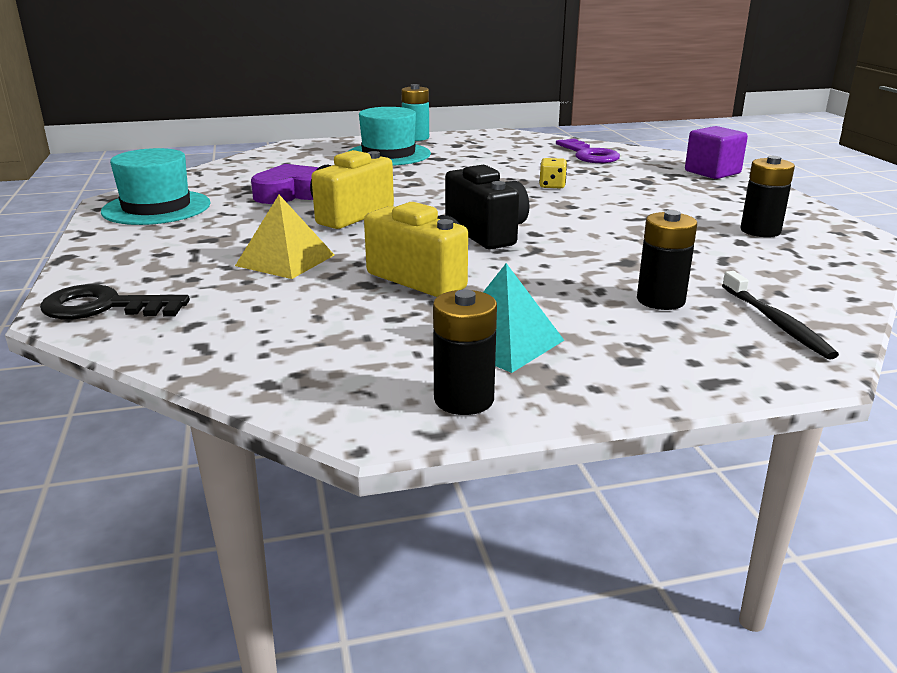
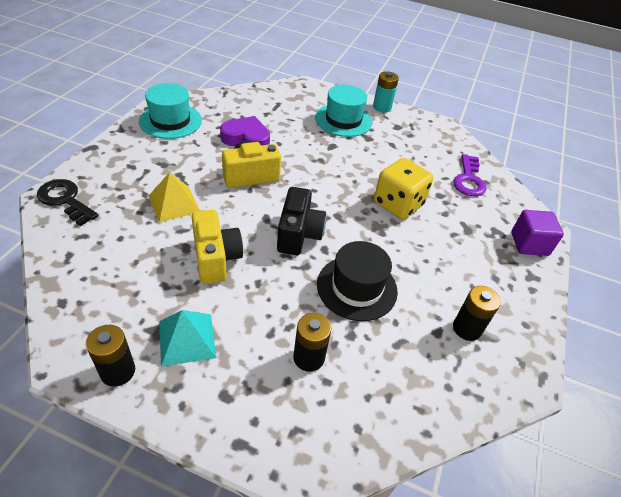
camera: 30 degrees right, 20 degrees up
yellow dice [539,158,567,189] -> yellow dice [374,158,433,219], size x2.23
black toothbrush [722,271,839,360] -> none
none -> black hat [317,241,398,321]

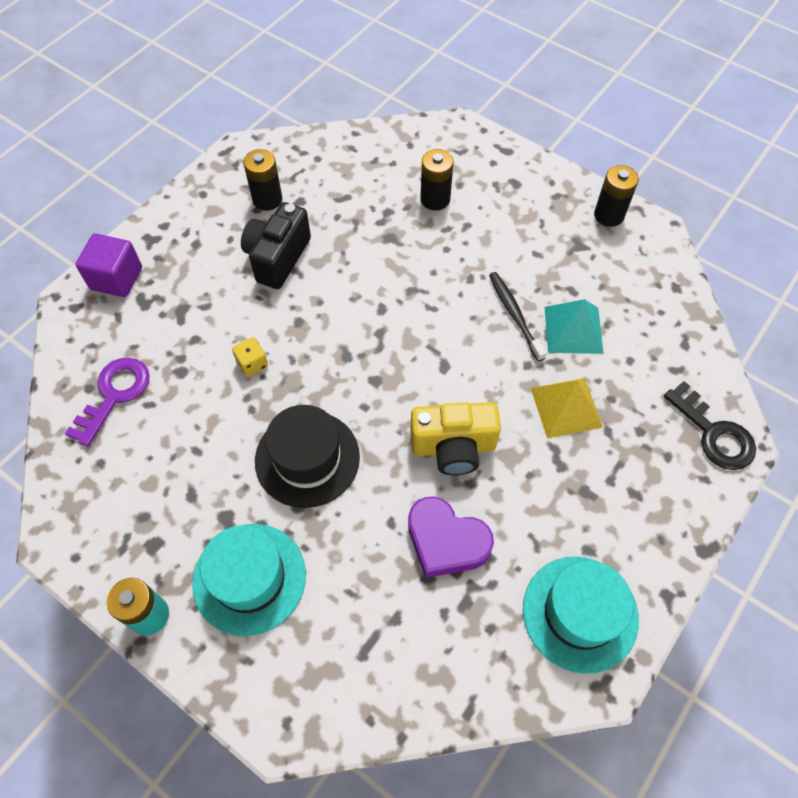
camera: 160 degrees left, 15 degrees up
turquoise pyramid [159,310,216,367] -> turquoise pyramid moved to [545,299,604,354]
yellow camera [191,210,243,284] -> black toothbrush [489,272,547,361]
black camera [277,187,326,255] -> black camera moved to [241,202,311,289]
black hat [317,241,398,321] -> black hat moved to [255,405,360,508]
yellow dice [374,158,433,219] -> yellow dice [232,338,268,377], size x0.45

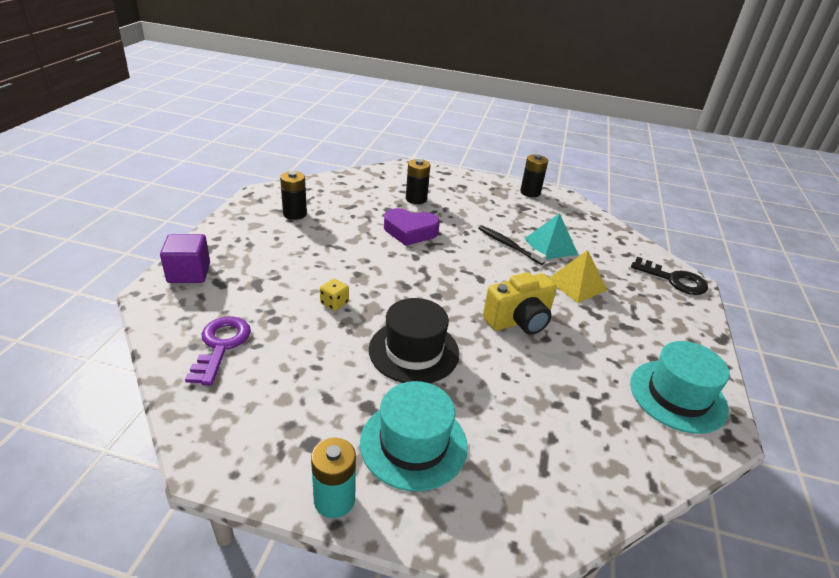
camera: 25 degrees left, 25 degrees down
black camera [241,202,311,289] -> none
purple heart [408,497,494,578] -> purple heart moved to [384,208,440,246]

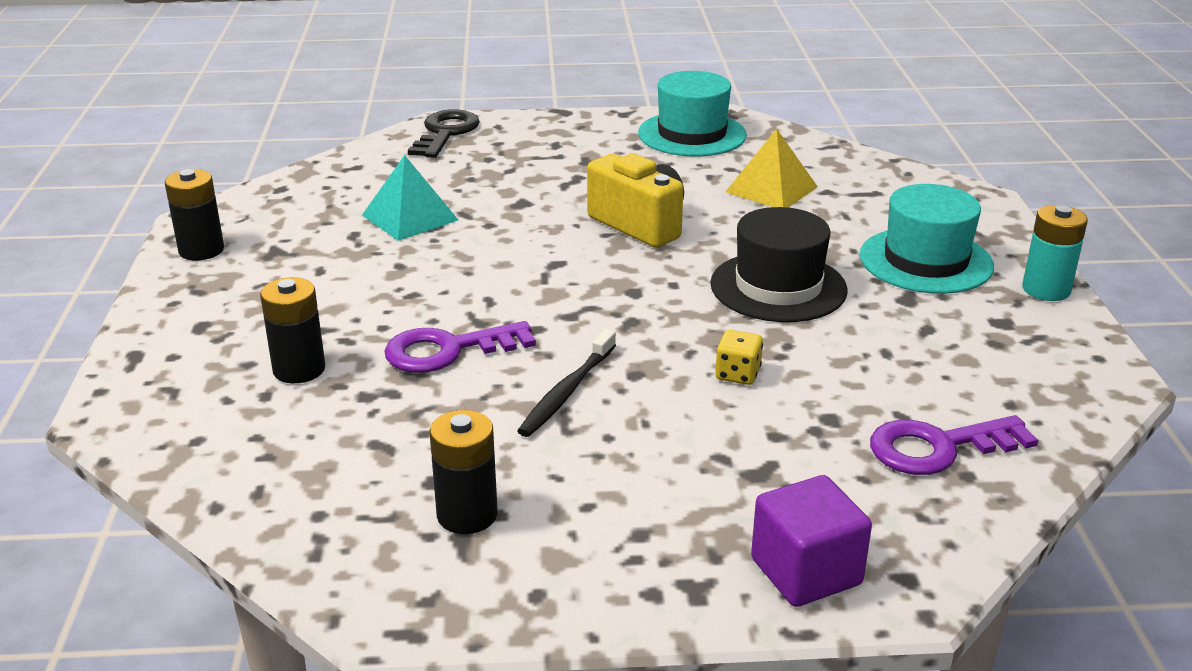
camera: 105 degrees left, 5 degrees down
purple heart [384,208,440,246] -> purple key [384,321,536,373]
black toothbrush [478,225,546,265] -> black toothbrush moved to [517,329,616,437]
yellow pyramid [549,250,607,303] -> yellow pyramid moved to [725,129,818,208]

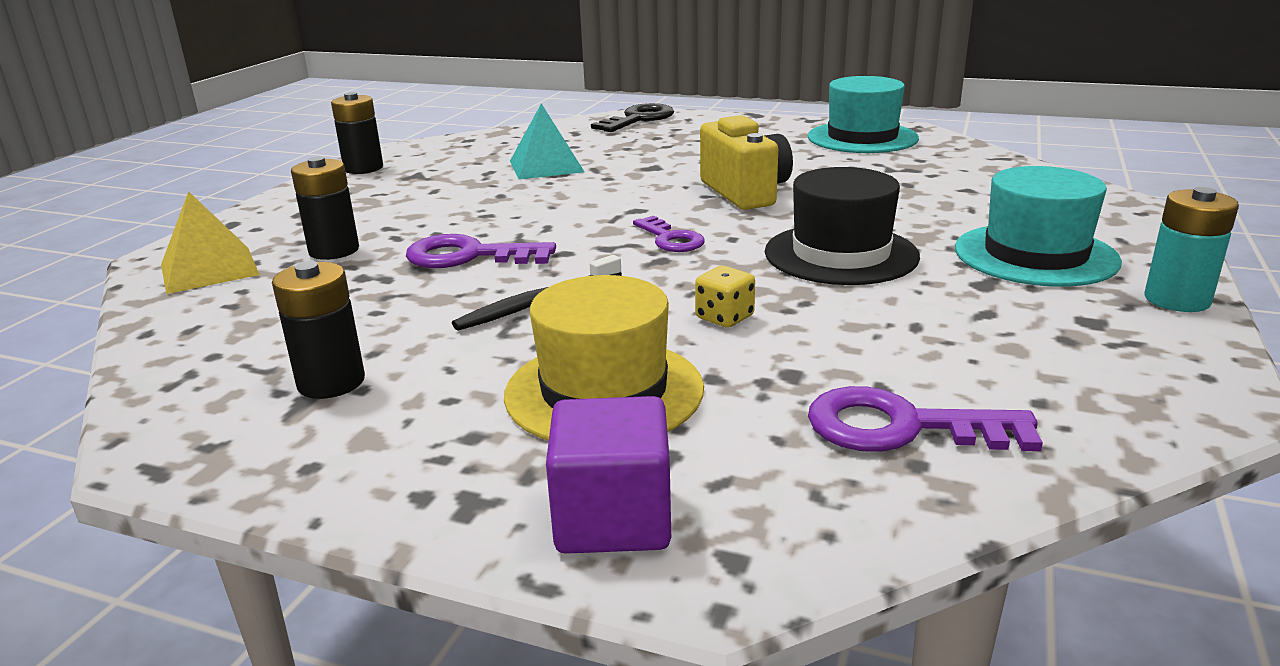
camera: 25 degrees right, 5 degrees down
yellow pyramid [725,129,818,208] -> yellow pyramid moved to [161,191,260,294]
none -> yellow hat [504,275,704,441]
none -> purple key [633,216,705,252]

